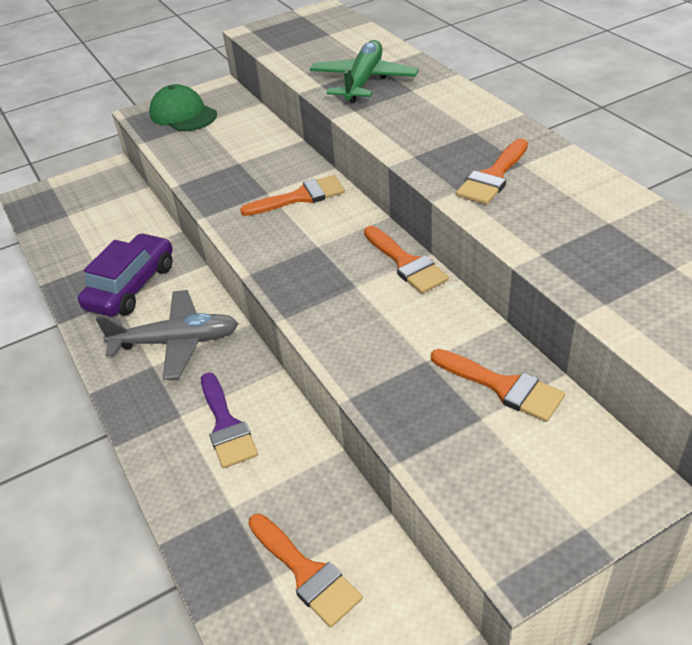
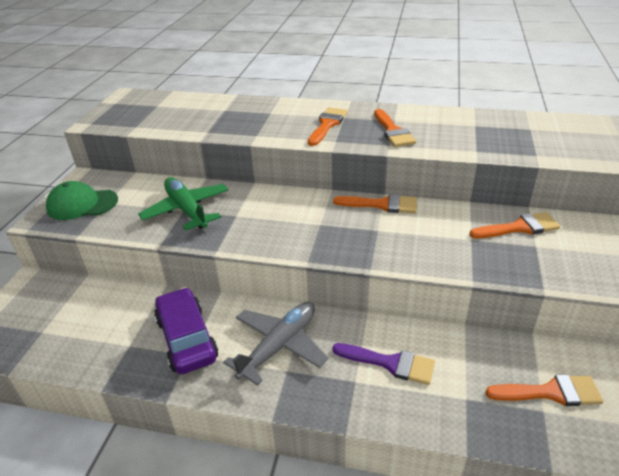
camera: 50 degrees left, 5 degrees down
orange brush [240,175,345,216] -> orange brush moved to [308,107,348,146]
green plane [310,40,419,103] -> green plane moved to [138,177,229,231]

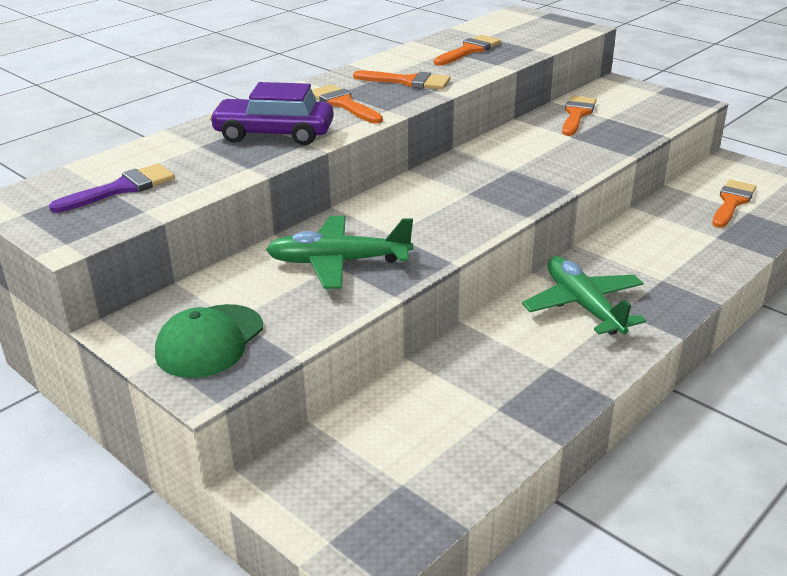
camera: 60 degrees left, 5 degrees down
purple car [154,287,218,374] -> purple car moved to [209,82,334,145]
grey plane [223,302,328,386] -> green plane [522,256,646,335]
purple brush [332,343,435,385] -> purple brush moved to [49,163,175,213]
orange brush [333,194,417,213] -> orange brush moved to [434,35,501,66]

